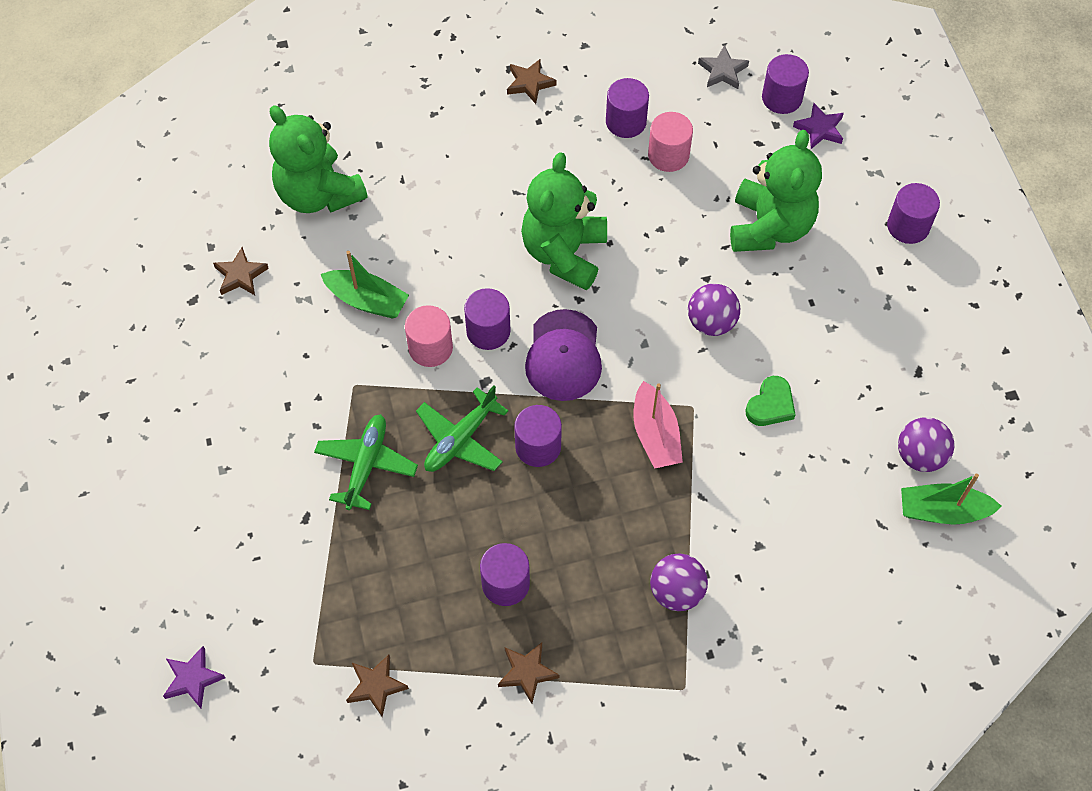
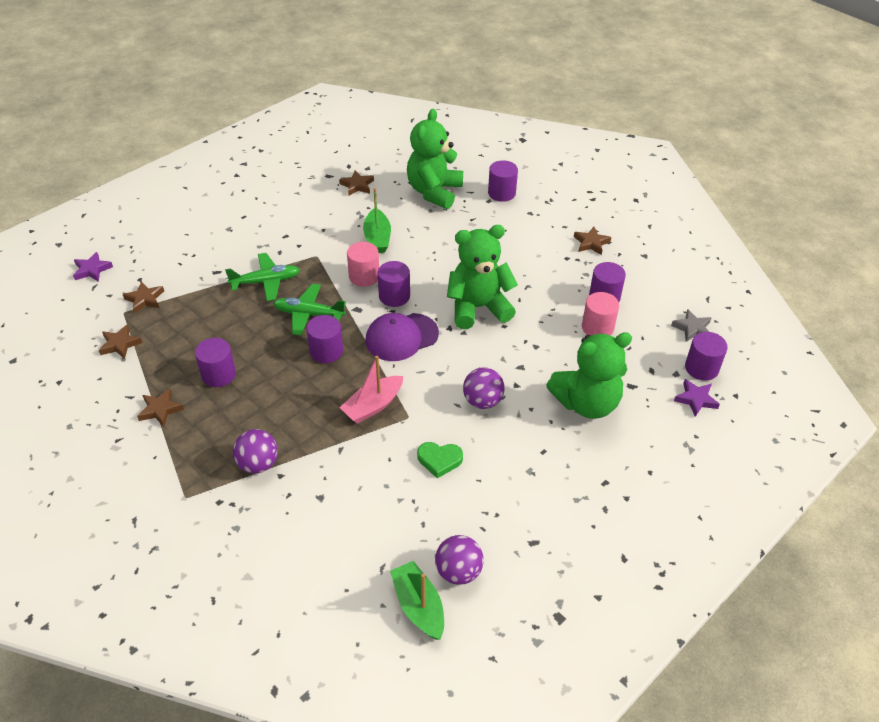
camera: 60 degrees right, 15 degrees down
purple cylinder [887,183,940,244] -> purple cylinder moved to [488,160,518,202]
none -> brown star [123,281,164,314]

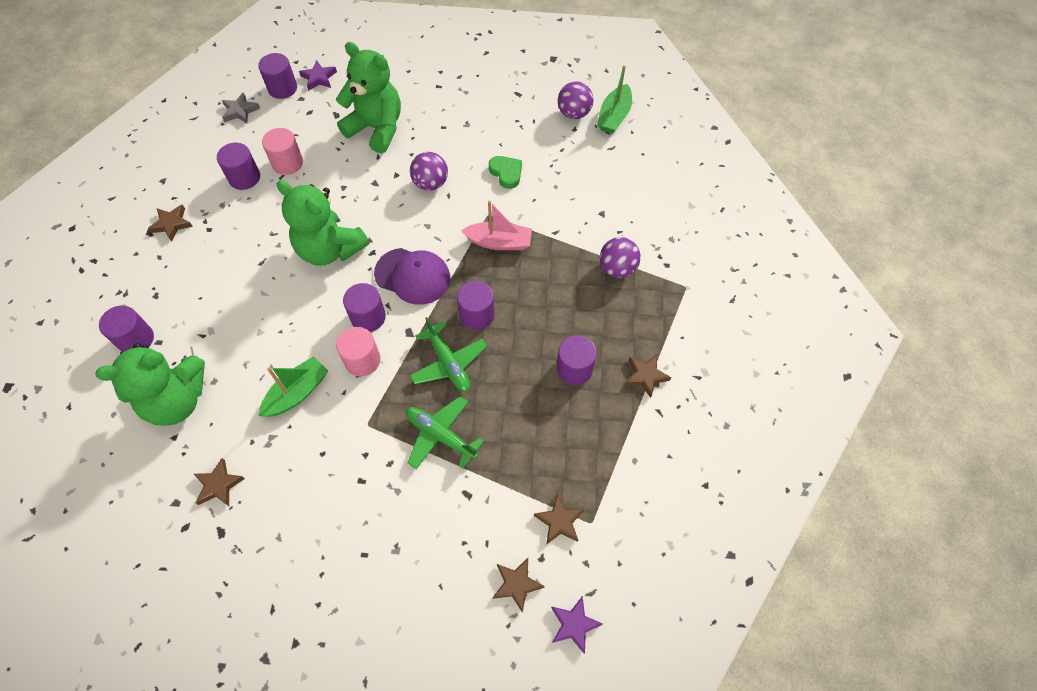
camera: 130 degrees left, 15 degrees up
brown star [98,324,142,359] -> brown star moved to [493,558,545,613]

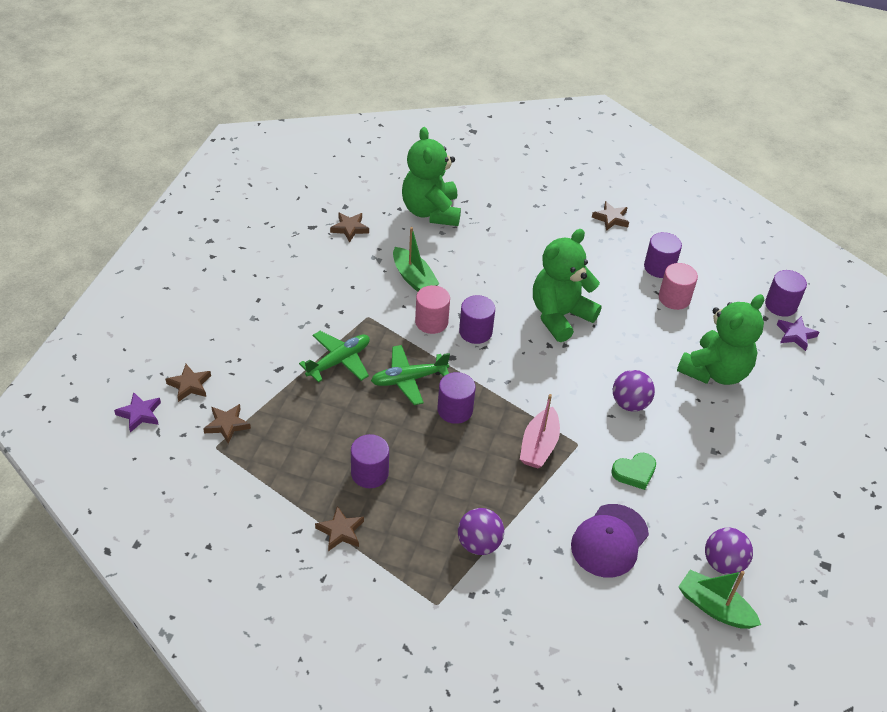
camera: 100 degrees right, 15 degrees down
purple cylinder [99,305,154,352] -> none
grey star [222,92,260,124] -> none
purple cap [374,248,451,305] -> purple cap moved to [571,504,649,578]

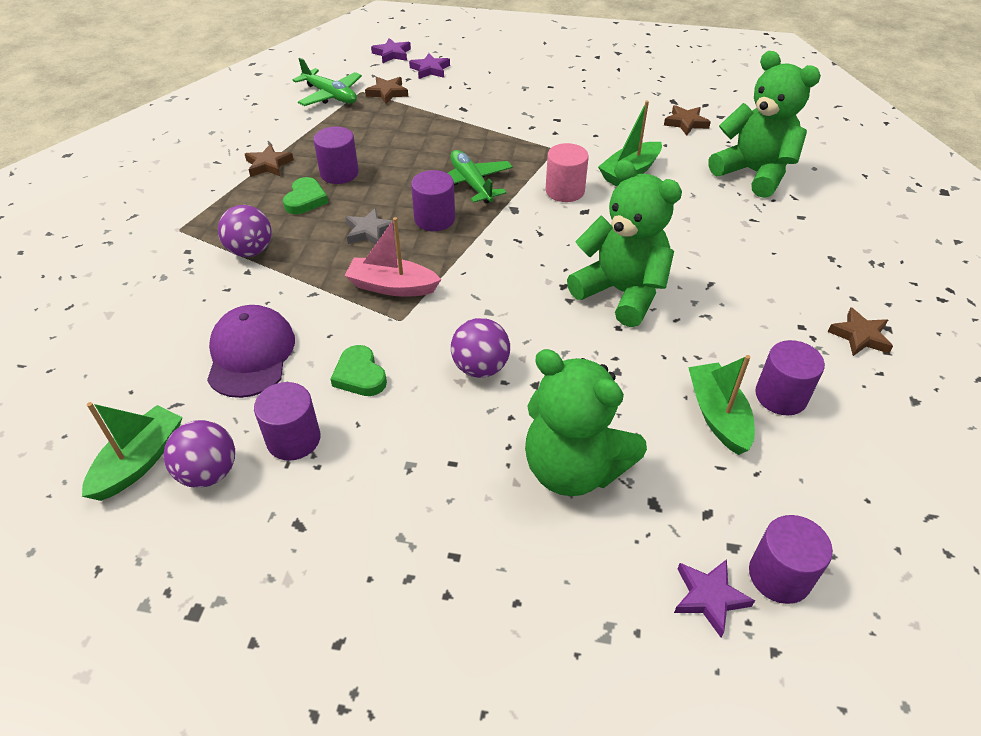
camera: 85 degrees right, 0 degrees up
brown star [166,364,211,402] -> purple star [409,53,450,79]
green plane [299,331,370,383] -> green plane moved to [293,58,362,106]
green teddy bear [402,127,461,226] -> green teddy bear turned 60 degrees clockwise [709,51,821,198]
purple cylinder [459,295,495,344] -> purple cylinder moved to [254,382,321,461]
purple cap [571,504,649,578] -> purple cap turned 60 degrees clockwise [207,305,295,398]
pink cylinder [659,263,698,310] -> green boat [688,355,755,455]
none -> green heart [283,177,328,214]
none -> grey star [346,208,394,245]

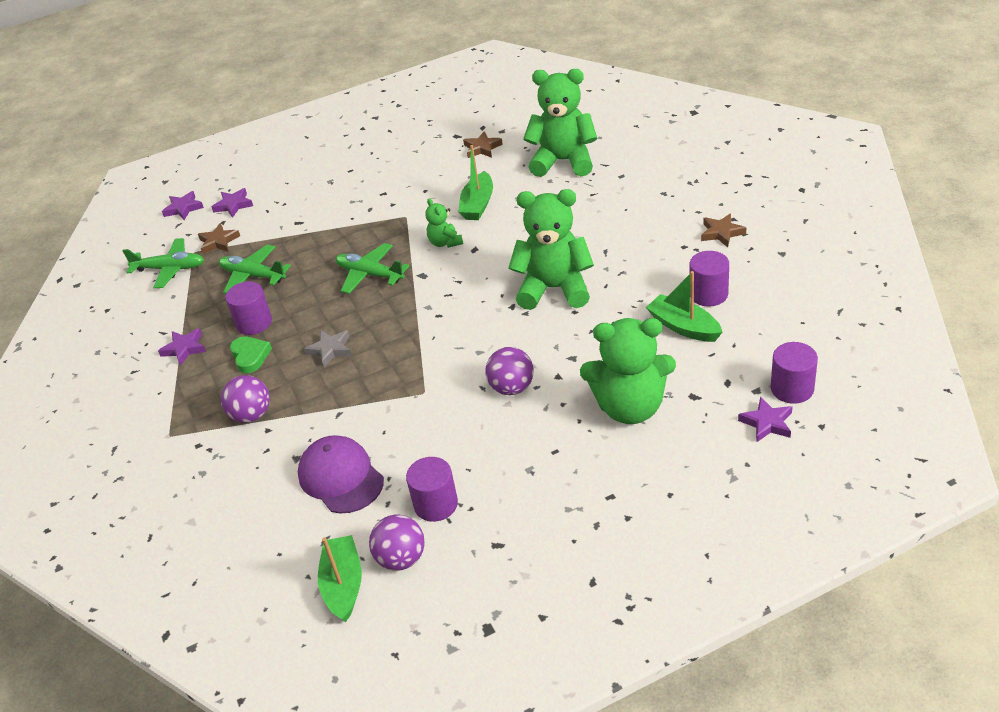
camera: 30 degrees left, 5 degrees down
brown star [245,144,294,177] -> purple star [158,328,206,366]
green heart [330,345,387,396] -> none
pink boat [345,217,441,297] -> none
purple cylinder [411,170,455,231] -> none
pink cylinder [545,143,589,202] -> green teddy bear [425,198,463,248]
none -> green plane [219,244,291,294]

